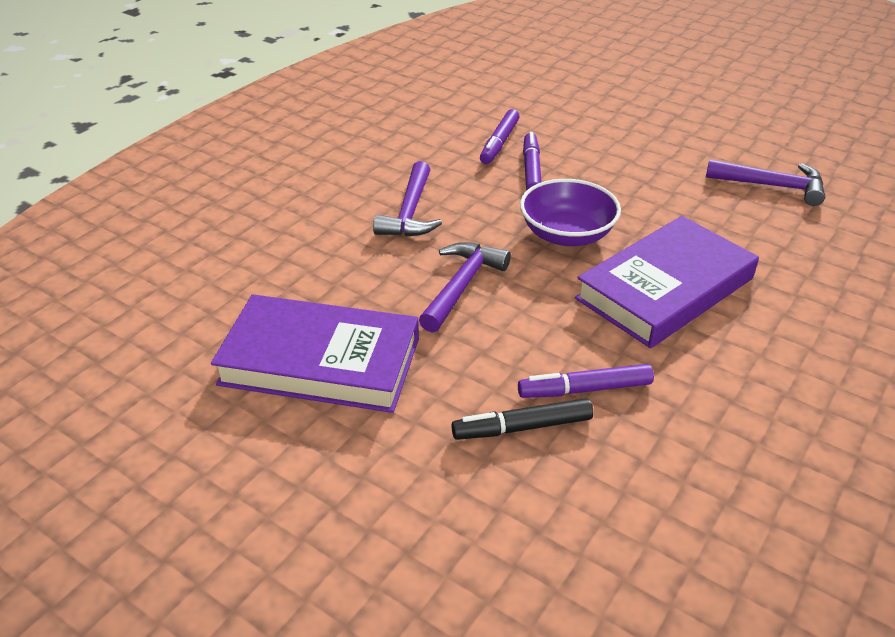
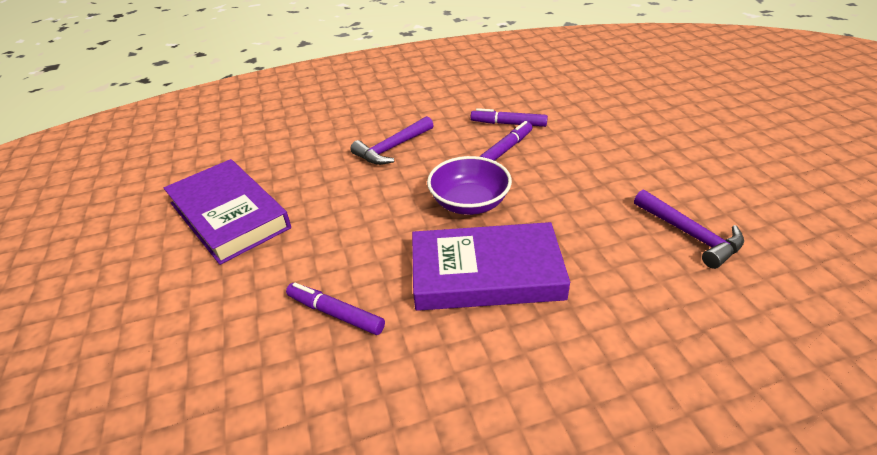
camera: 40 degrees right, 0 degrees up
purple hammer [419,242,511,333] -> none
black marker [451,398,593,440] -> none
purple marker [480,109,519,164] -> purple marker turned 45 degrees clockwise [471,108,548,127]

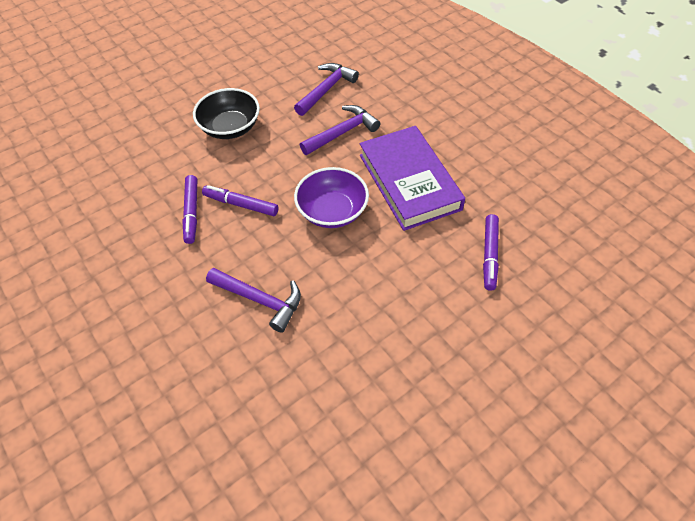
camera: 110 degrees left, 15 degrees up
purple book [164,159,291,265] -> none
none -> black bowl [193,88,260,139]
none -> purple hammer [300,105,380,155]

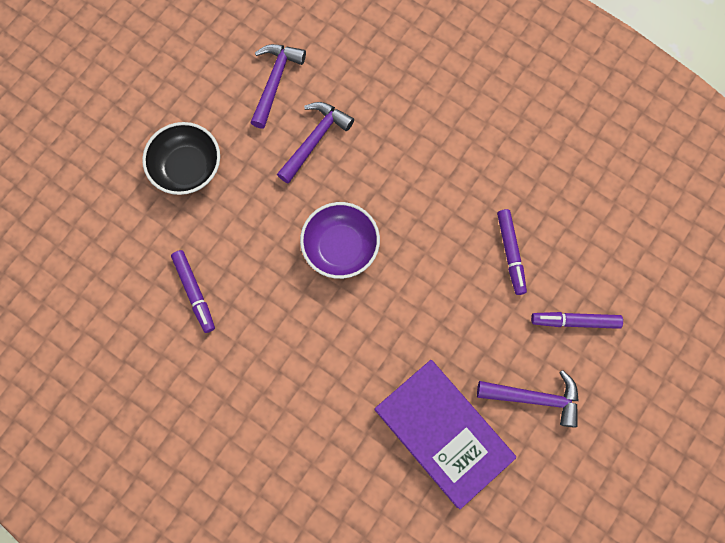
camera: 20 degrees left, 20 degrees up
purple marker [202,185,278,216] -> purple marker moved to [531,312,623,329]
purple hammer [206,268,301,333] -> purple hammer moved to [477,370,579,428]
purple book [360,126,465,231] -> purple book moved to [375,360,516,509]

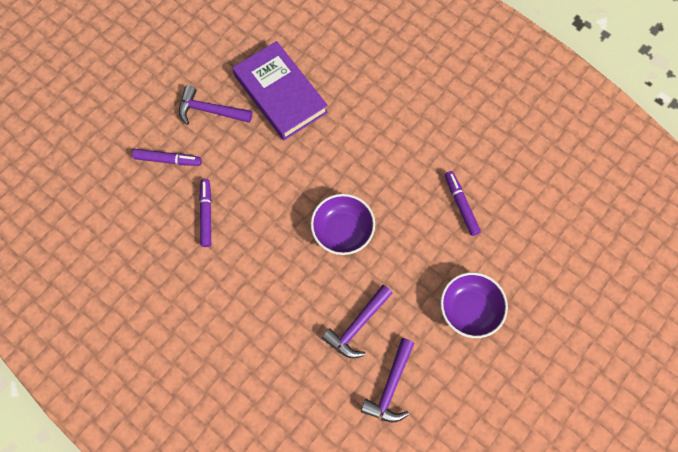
camera: 175 degrees left, 5 degrees down
black bowl [142,122,220,195] -> purple bowl [440,272,508,338]

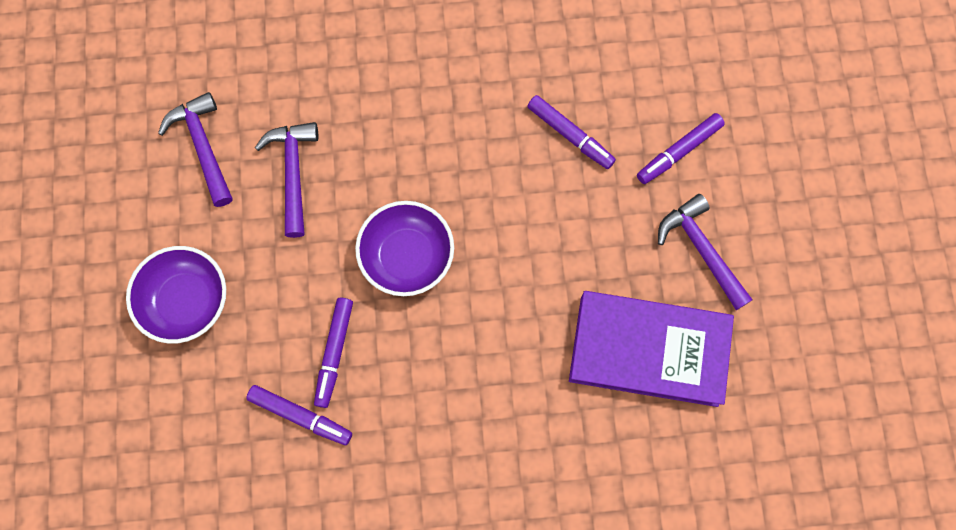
camera: 135 degrees right, 5 degrees up
purple hammer [179,85,252,125] -> purple hammer turned 90 degrees counterclockwise [658,194,753,310]
none -> purple marker [314,297,353,408]

